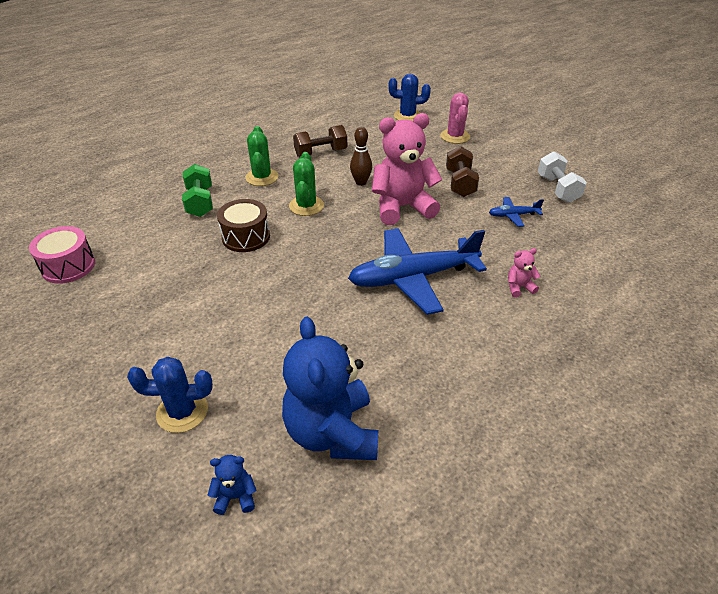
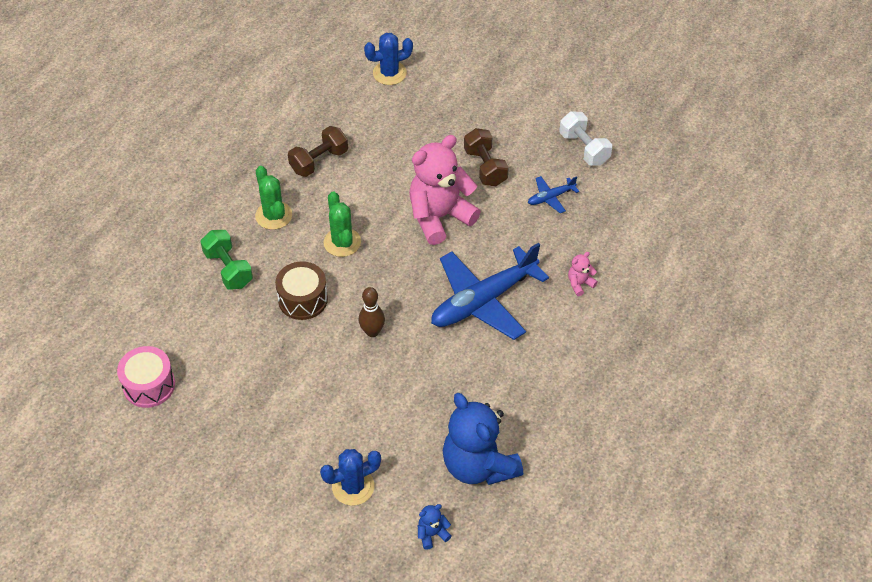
camera: 20 degrees left, 10 degrees up
brown bowling pin [350,127,372,186] -> brown bowling pin moved to [358,287,385,337]
pink cactus [440,93,470,144] -> none

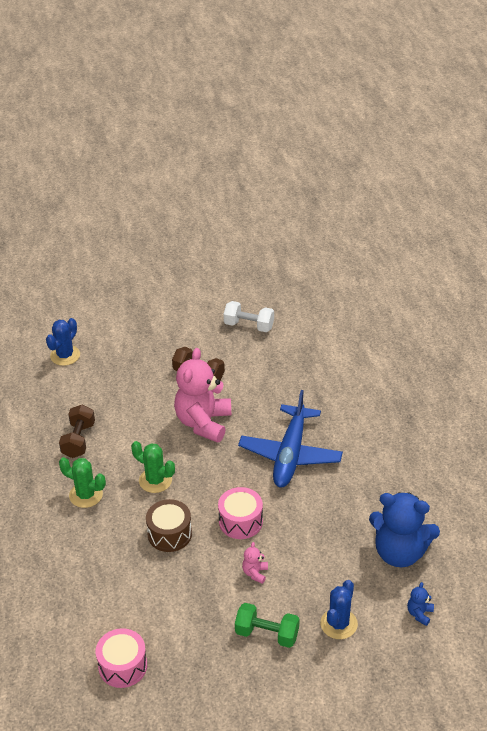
camera: 40 degrees left, 10 degrees down
green dumbbell [200,230,253,290] -> green dumbbell moved to [235,603,299,648]
brown bowling pin [358,287,385,337] -> pink drum [218,487,263,539]
blue plane [528,176,579,213] -> none
pink teddy bear [568,252,598,296] -> pink teddy bear moved to [242,542,268,584]

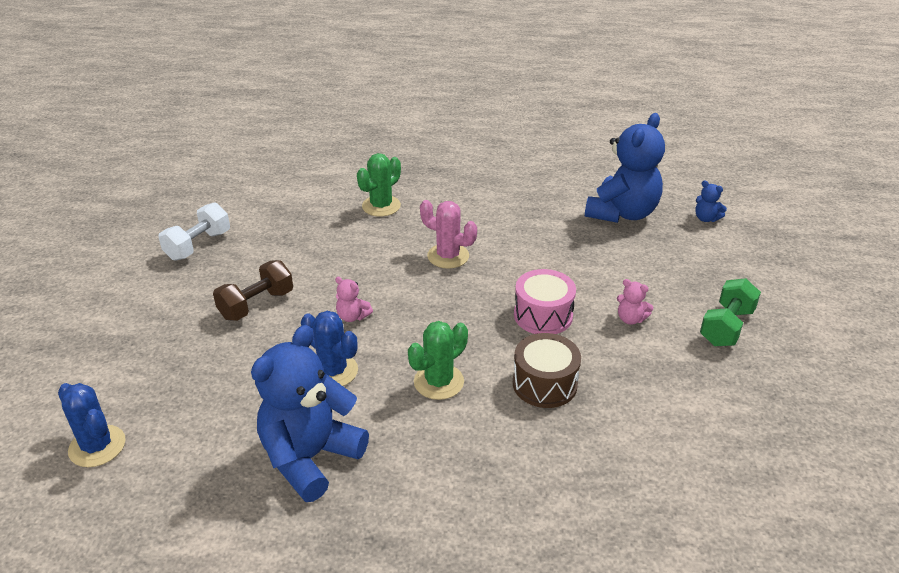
camera: 75 degrees left, 5 degrees down
brown dumbbell [59,405,95,458] -> blue teddy bear [251,325,369,502]
green cactus [59,457,106,508] -> green cactus moved to [357,153,401,217]
pink drum [96,628,147,688] -> none
pink teddy bear [174,348,231,443] -> pink teddy bear [335,277,373,322], size x0.41
blue plane [238,390,343,487] -> pink cactus [420,200,477,269]
blue cactus [320,580,358,639] -> blue cactus moved to [301,311,358,386]

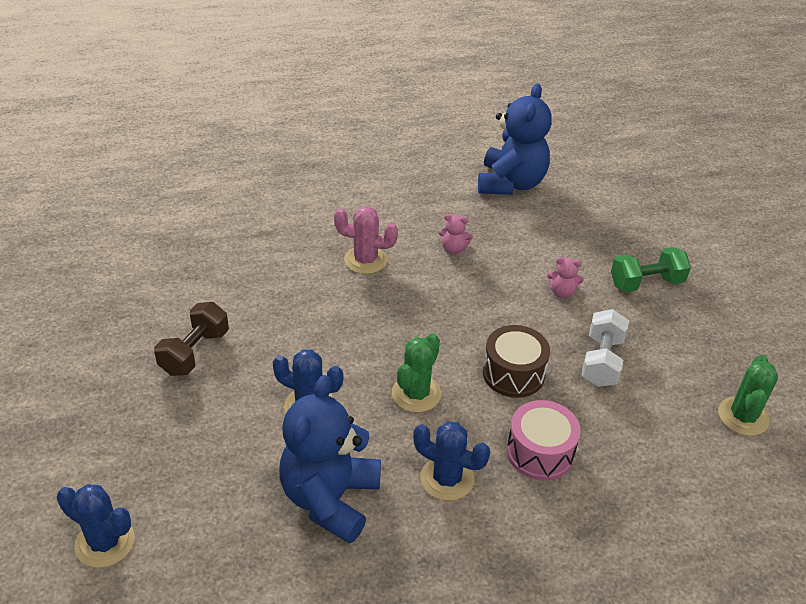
camera: 20 degrees left, 5 degrees up
white dumbbell [158,202,230,261] -> white dumbbell moved to [581,309,629,387]
pink teddy bear [335,277,373,322] -> pink teddy bear moved to [439,214,473,254]
green cactus [357,153,401,217] -> green cactus moved to [718,355,778,436]
pink drum [514,269,576,334] -> pink drum moved to [507,400,581,481]
blue teddy bear [695,181,727,222] -> none
green dumbbell [700,278,761,346] -> green dumbbell turned 60 degrees clockwise [611,247,691,292]
none -> blue cactus [413,421,490,501]

